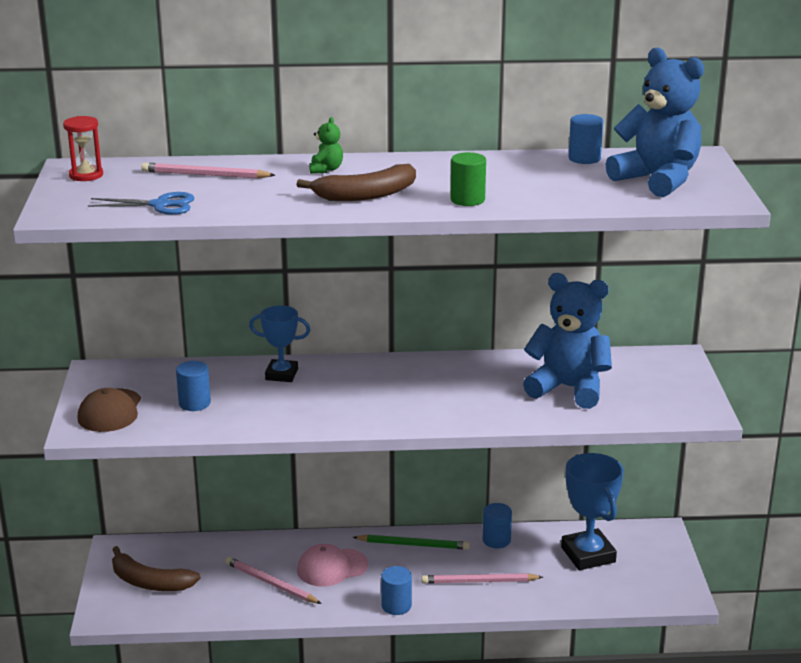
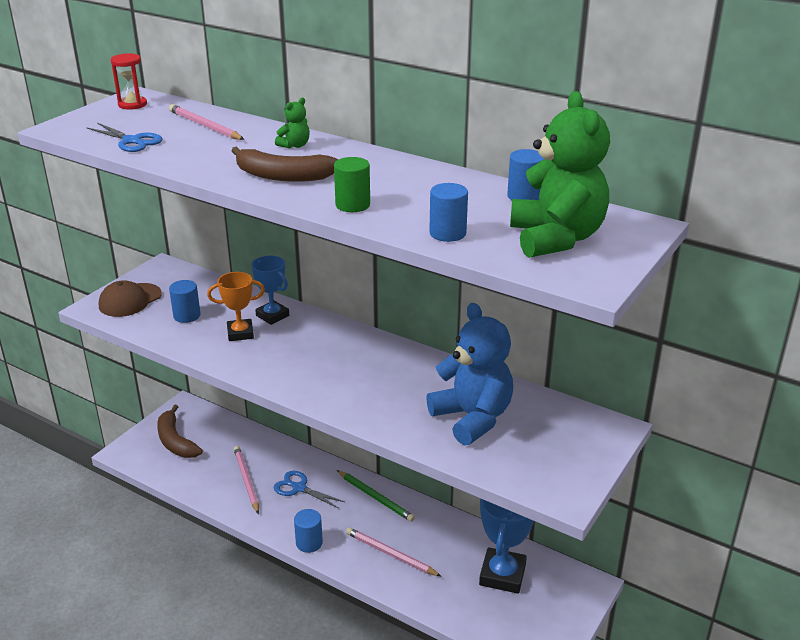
camera: 35 degrees right, 5 degrees up
pink cap [297,544,368,586] -> blue scissors [273,471,345,508]
blue cylinder [483,503,512,548] -> blue cylinder moved to [429,183,468,242]
blue teddy bear [605,48,704,197] -> green teddy bear [510,91,610,258]
none -> orange trophy [207,272,265,341]

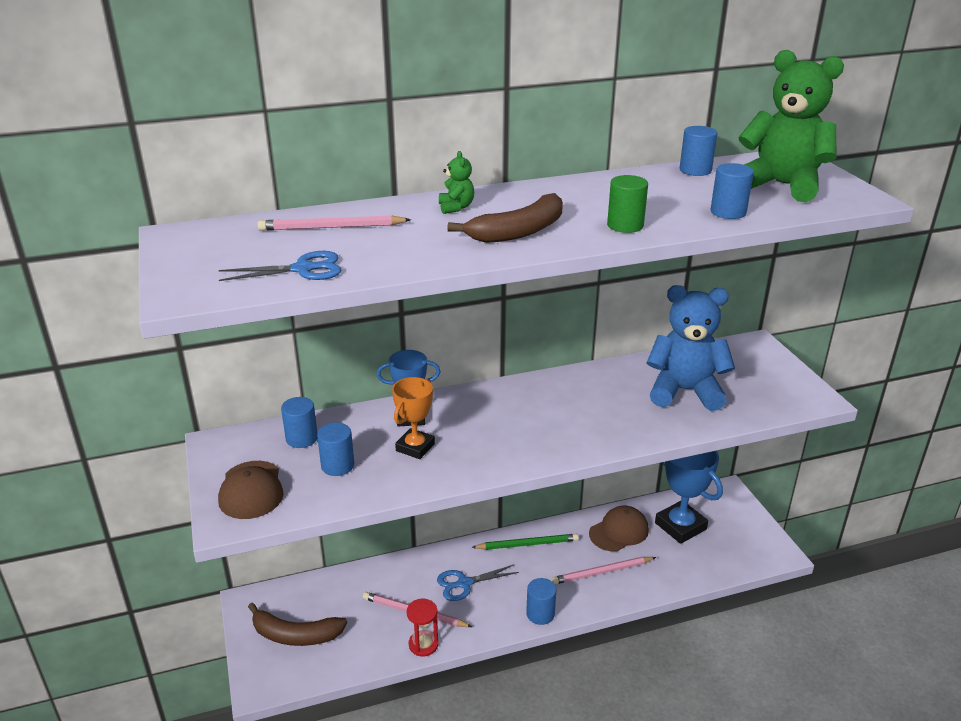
camera: 50 degrees left, 0 degrees up
red hourglass [111,53,147,110] -> red hourglass moved to [407,599,439,656]
none -> blue cylinder [281,397,317,448]
none -> brown cap [589,506,649,552]

